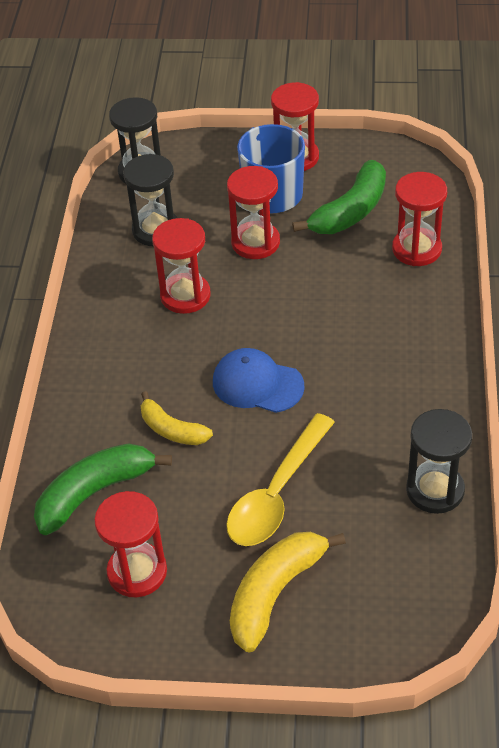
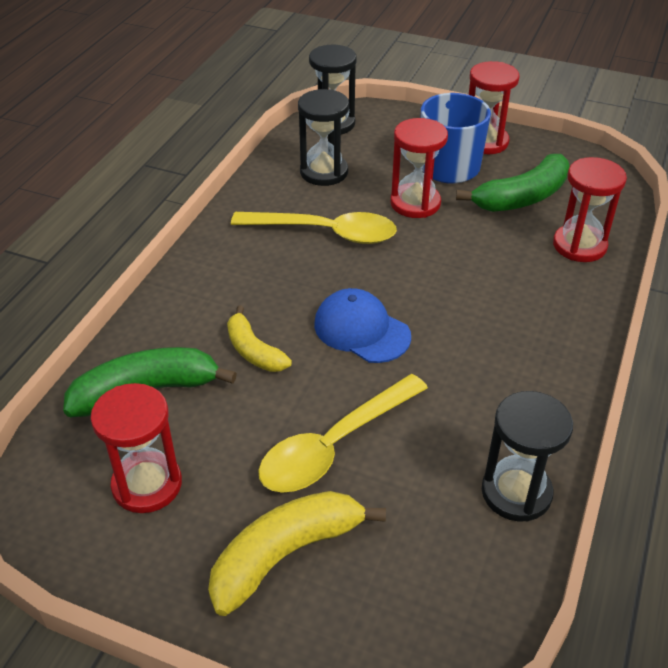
camera: 15 degrees right, 5 degrees down
red hourglass [152,218,211,314] -> yellow spoon [231,212,397,244]

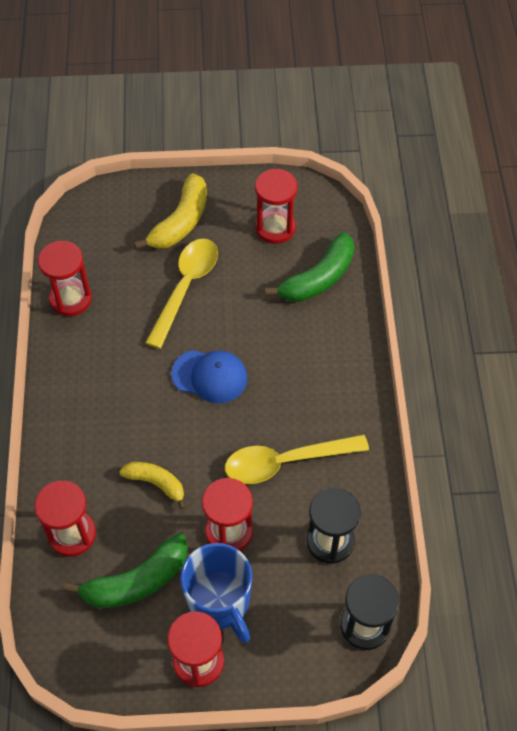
camera: 155 degrees right, 15 degrees up
yellow banana [227,306,292,372] -> yellow banana moved to [119,462,186,510]
green banana [456,154,570,212] -> green banana turned 150 degrees counterclockwise [64,533,188,608]
black hourglass [482,391,573,522] -> red hourglass [38,241,92,316]

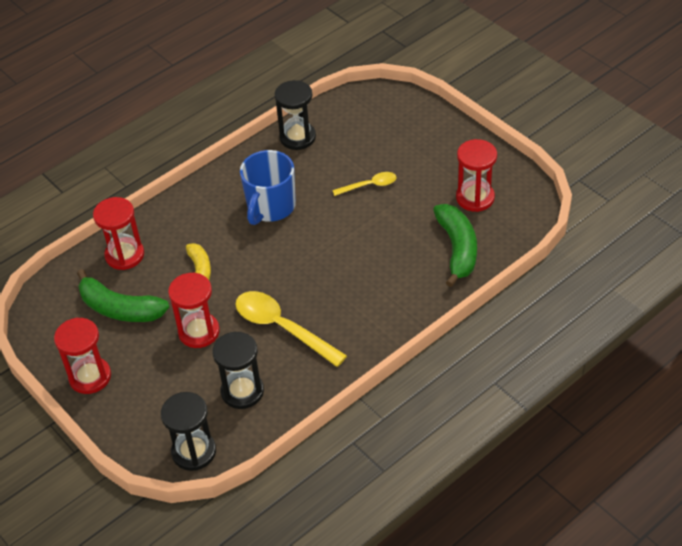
camera: 55 degrees right, 10 degrees down
red hourglass [38,241,92,316] -> black hourglass [274,80,316,150]
yellow banana [134,173,207,250] -> none
yellow spoon [145,238,218,349] -> yellow spoon [332,172,397,196], size x0.54
blue cap [171,350,247,403] -> none
blue mug [180,543,252,643] -> blue mug moved to [240,150,296,225]
green banana [265,232,354,302] -> green banana turned 105 degrees counterclockwise [433,204,477,287]

